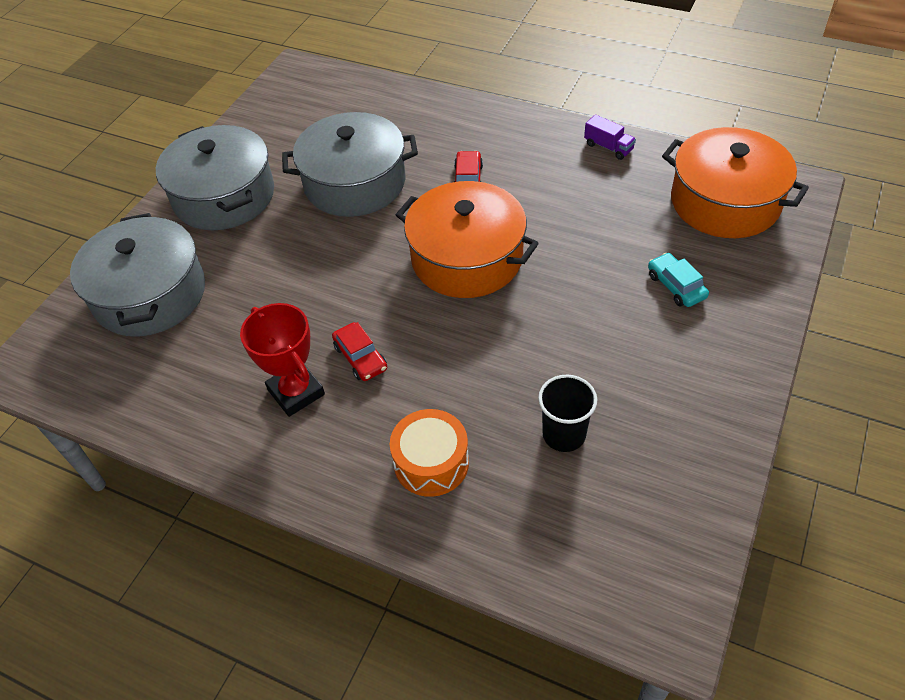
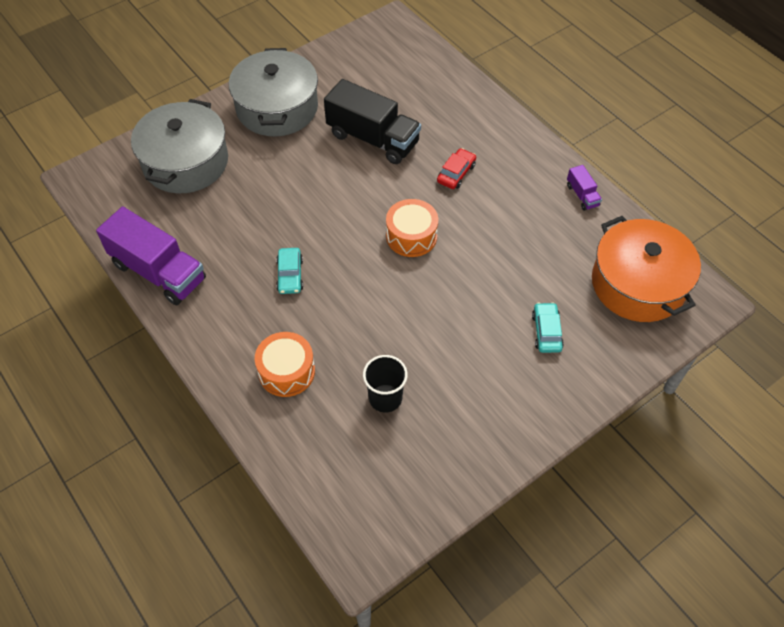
camera: 25 degrees right, 5 degrees up
red trophy [240,303,325,417] -> none
grey pot [282,112,418,217] -> black truck [324,79,421,164]
red car [332,322,387,381] -> turquoise car [276,248,303,294]
orange pot [396,181,539,298] -> orange drum [386,199,438,257]
none -> purple truck [96,207,206,305]

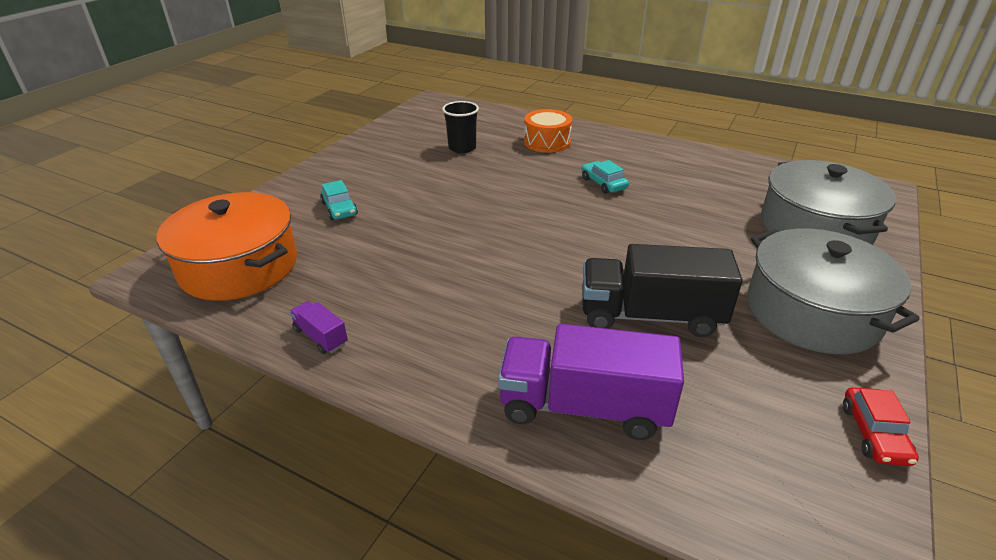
camera: 155 degrees right, 20 degrees down
purple truck [96,207,206,305] -> purple truck moved to [498,324,684,440]
orange drum [386,199,438,257] -> none
red car [437,148,476,189] -> red car moved to [843,387,919,466]

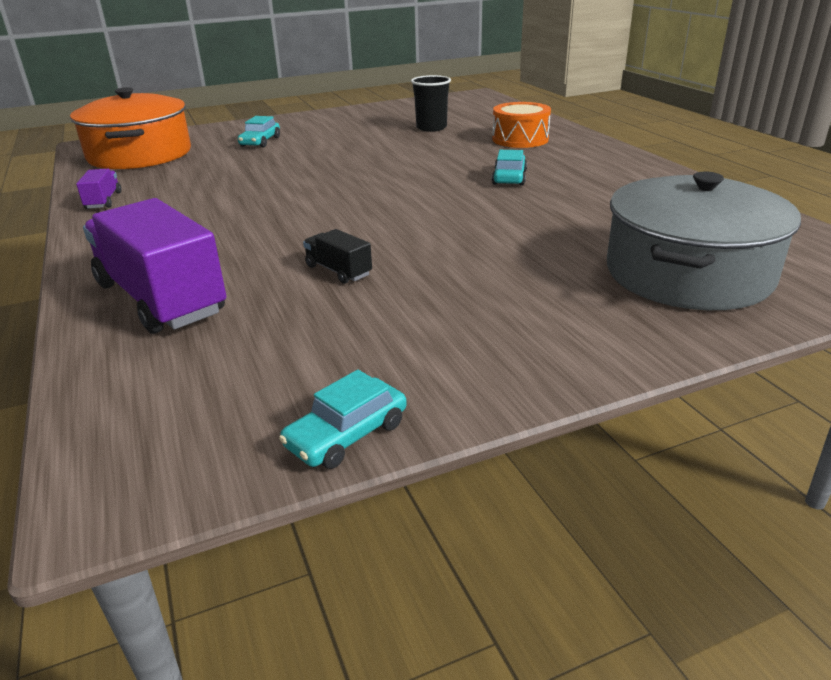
camera: 40 degrees right, 5 degrees down
black truck [582,244,743,337] -> black truck [303,229,372,284], size x0.45
grey pot [747,229,920,354] -> none
red car [843,387,919,466] -> turquoise car [279,370,407,469]

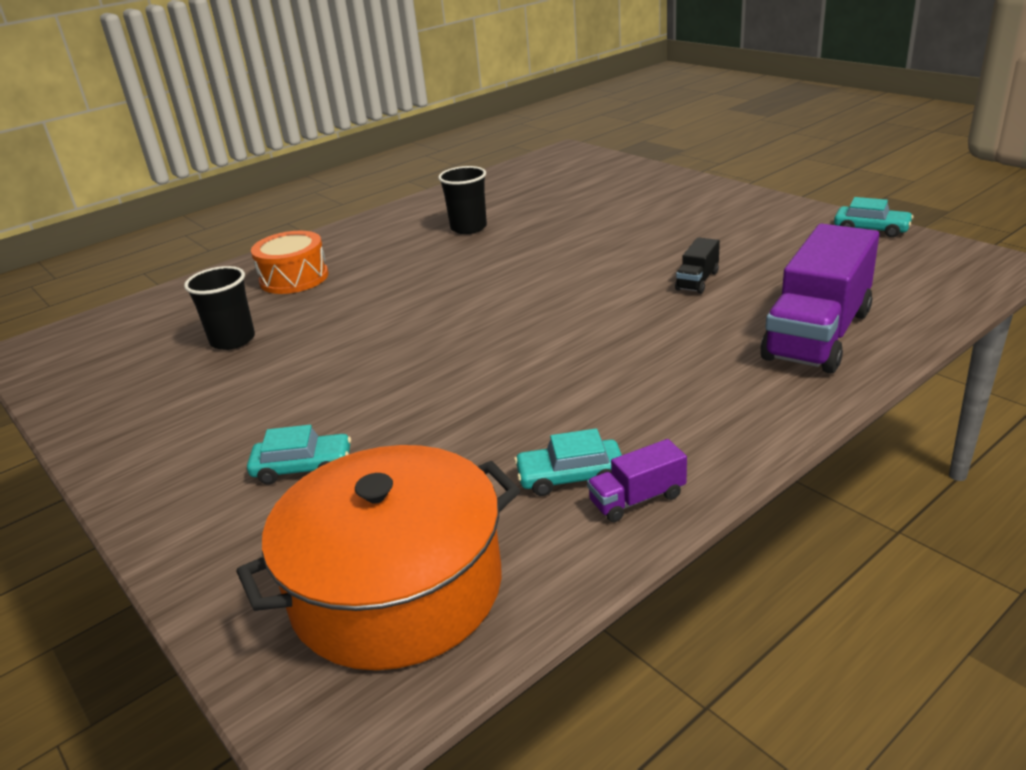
camera: 105 degrees left, 0 degrees up
turquoise car [492,150,527,186] -> turquoise car moved to [514,429,622,496]
grey pot [607,172,801,310] -> none
none -> black cup [438,166,487,234]

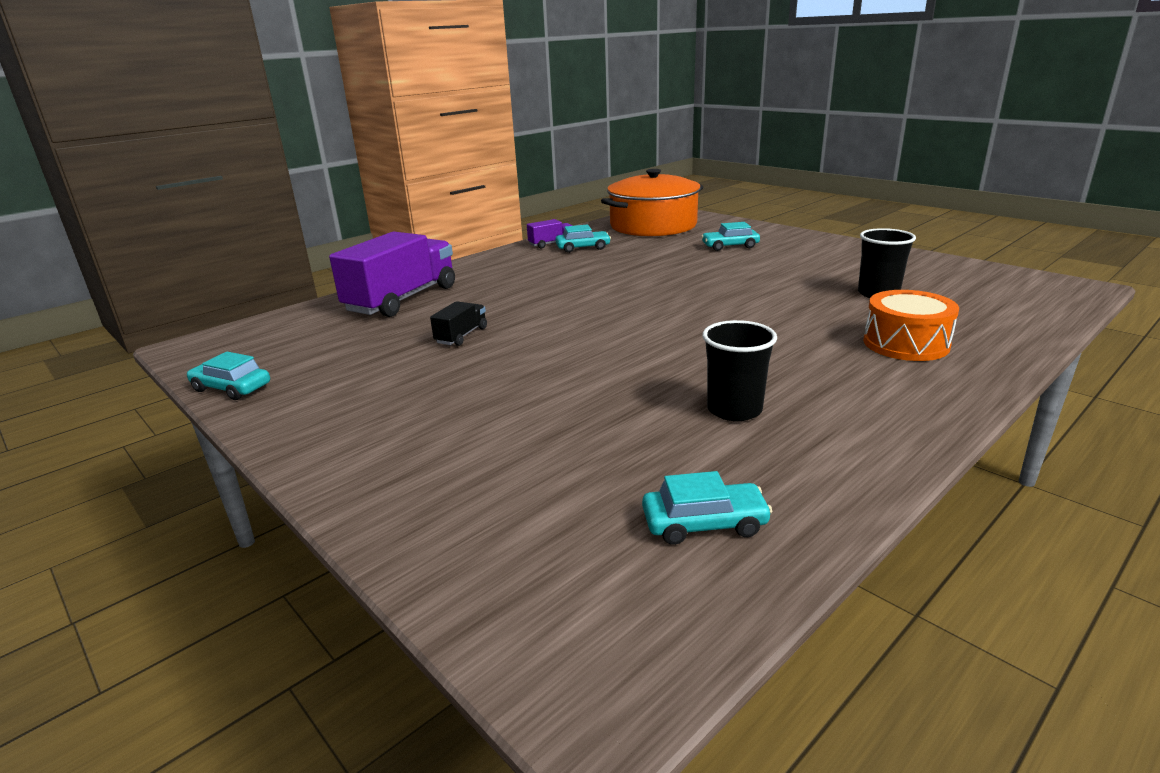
camera: 175 degrees right, 5 degrees down
none -> turquoise car [642,471,772,545]

